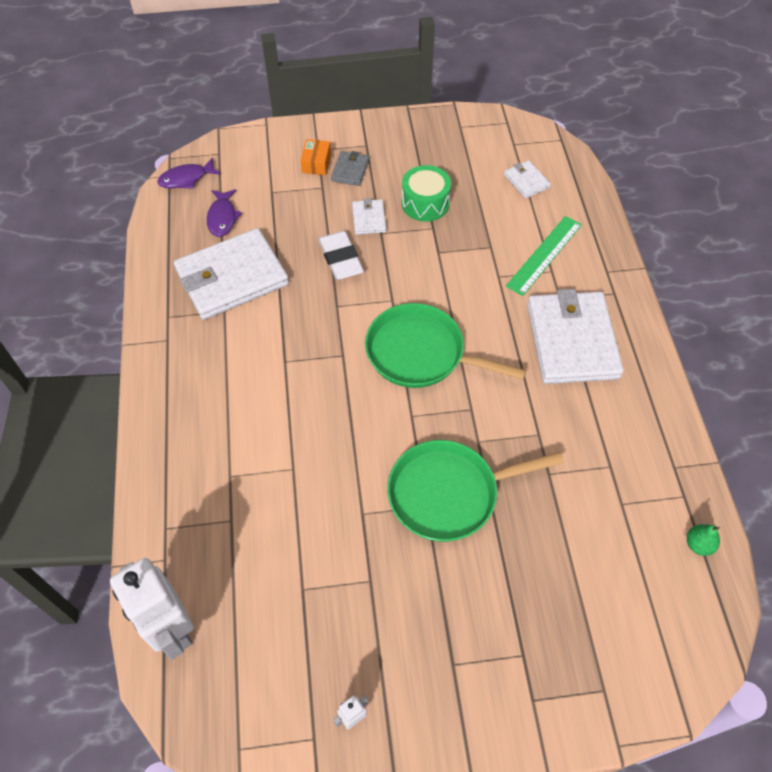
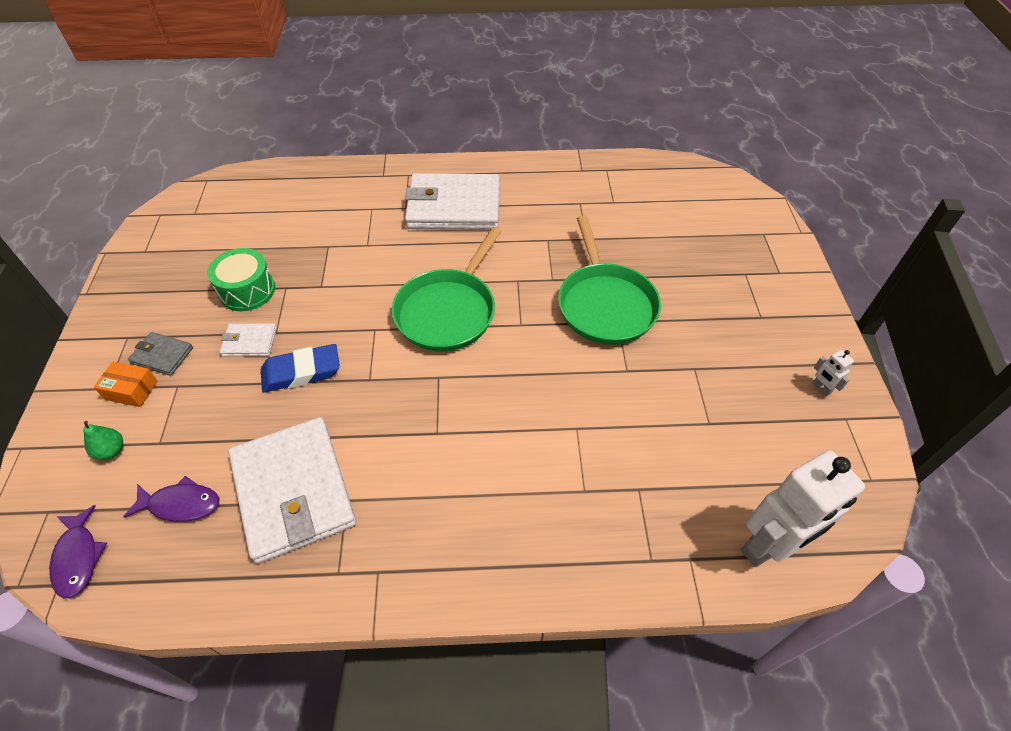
camera: 85 degrees left, 5 degrees down
white eraser [318,231,364,280] -> blue eraser [261,344,340,392]
white wallet [504,160,551,198] -> none
green ruler [506,216,582,296] -> none
green pear [687,524,720,556] -> green pear moved to [83,421,123,460]

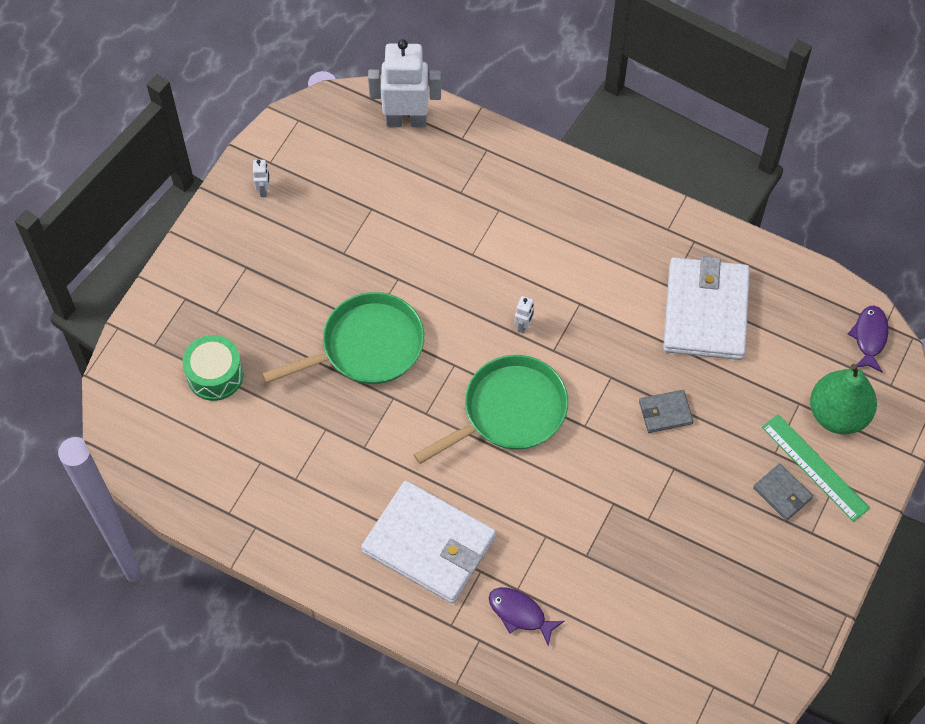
camera: 150 degrees left, 10 degrees up
green pear [83,421,123,460] -> green pear [810,364,877,435], size x2.25
orange box [94,362,158,407] -> green ruler [762,414,870,522]
purple fish [124,476,219,522] -> purple fish moved to [489,587,565,646]
green drum [207,248,275,311] -> green drum moved to [182,335,244,401]
white wallet [220,323,277,357] -> none
blue eraser [261,344,340,392] -> grey wallet [639,390,693,433]
green pan [558,216,661,345] -> green pan turned 45 degrees clockwise [262,292,424,384]
none -> white robot [514,296,534,334]

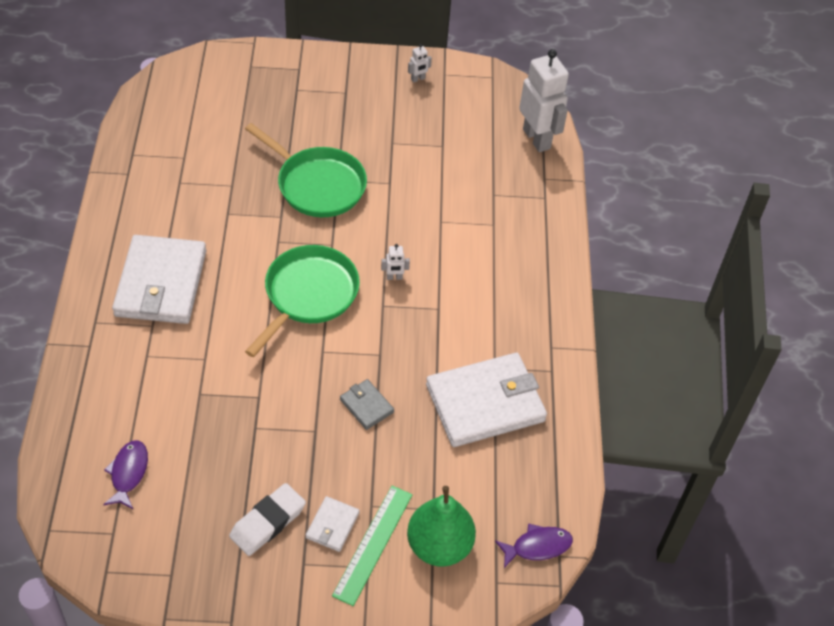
camera: 60 degrees right, 10 degrees down
green drum [182,335,244,401] -> none
green pan [414,355,568,464] -> green pan turned 90 degrees counterclockwise [245,245,360,357]
purple fish [489,587,565,646] -> purple fish moved to [103,440,148,509]
grey wallet [753,463,813,521] -> white wallet [306,496,360,552]
none -> white eraser [229,483,306,556]

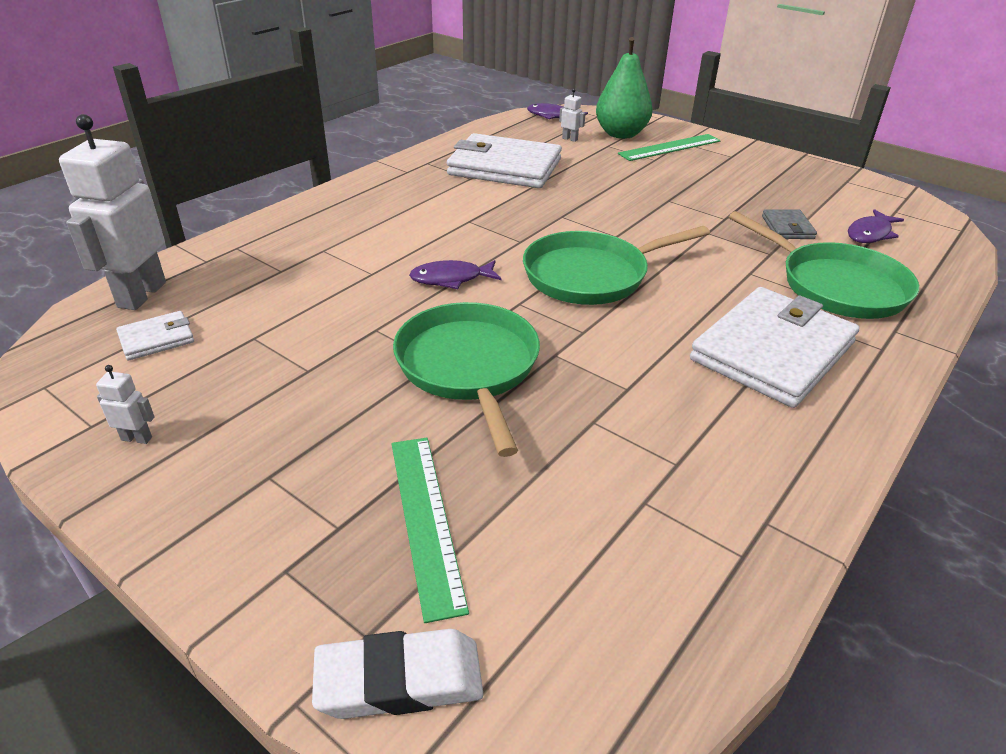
camera: 140 degrees left, 15 degrees down
white eraser [229,483,306,556] -> white eraser moved to [312,629,483,719]
white wallet [306,496,360,552] -> white wallet moved to [116,311,194,360]
grey wallet [340,379,394,430] -> grey wallet moved to [762,209,817,239]
white robot [381,244,410,280] -> white robot moved to [559,88,585,142]
none -> green ruler [392,438,469,623]
none -> purple fish [409,260,501,289]
none -> green pan [729,211,919,319]

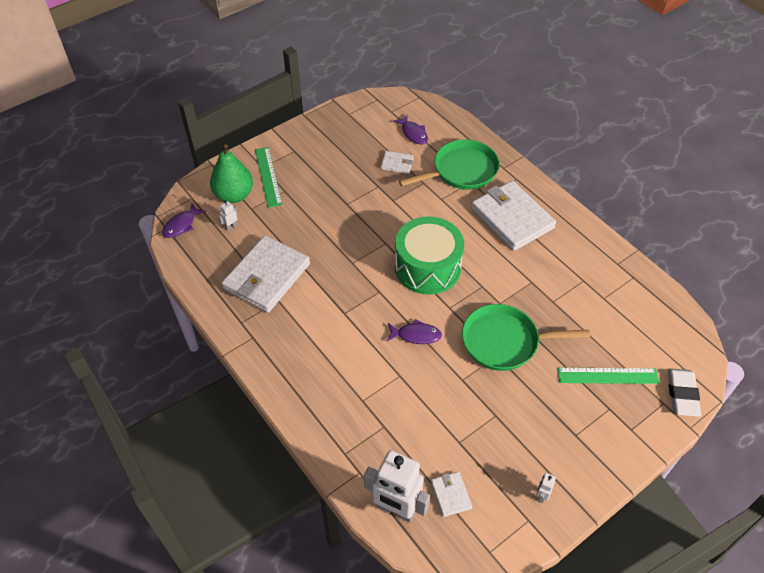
camera: 75 degrees left, 15 degrees up
purple fish [409,260,501,289] -> purple fish turned 90 degrees counterclockwise [387,319,442,344]
green pan [523,226,710,305] -> green drum [395,216,464,295]
grey wallet [762,209,817,239] -> white wallet [381,151,414,174]

